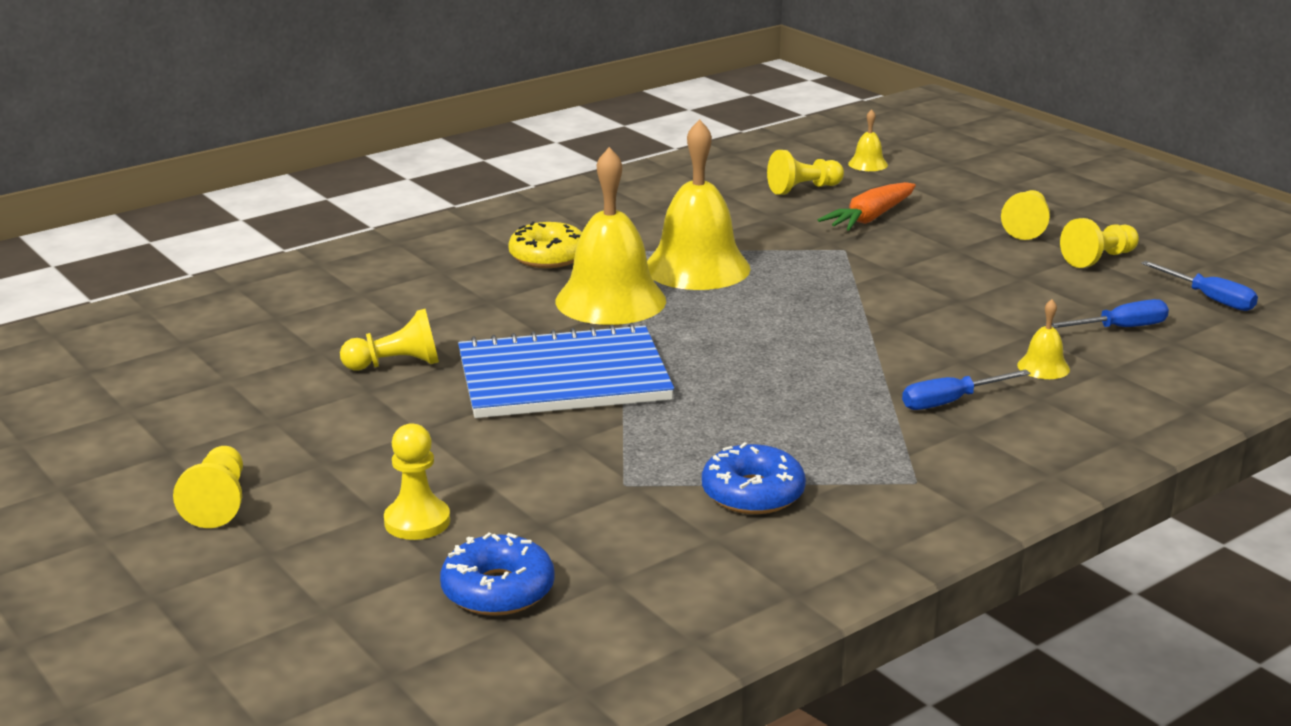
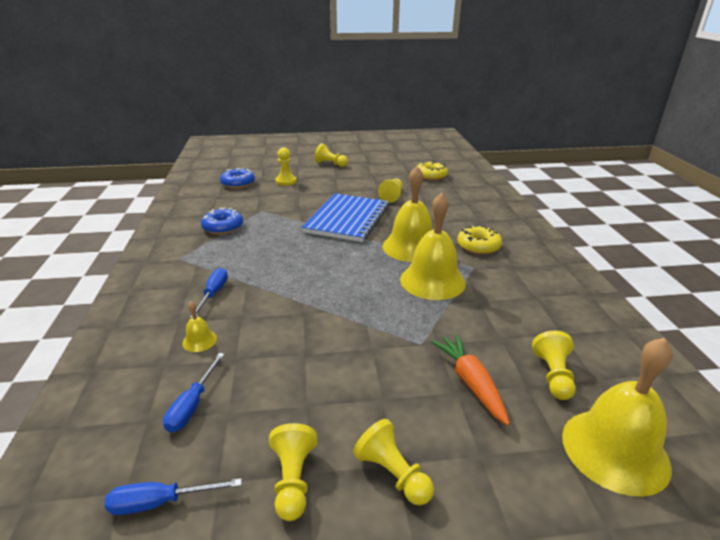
camera: 120 degrees right, 5 degrees up
yellow bell [848,109,888,171] -> yellow bell [562,338,672,497], size x2.33
none -> yellow donut [417,161,448,180]

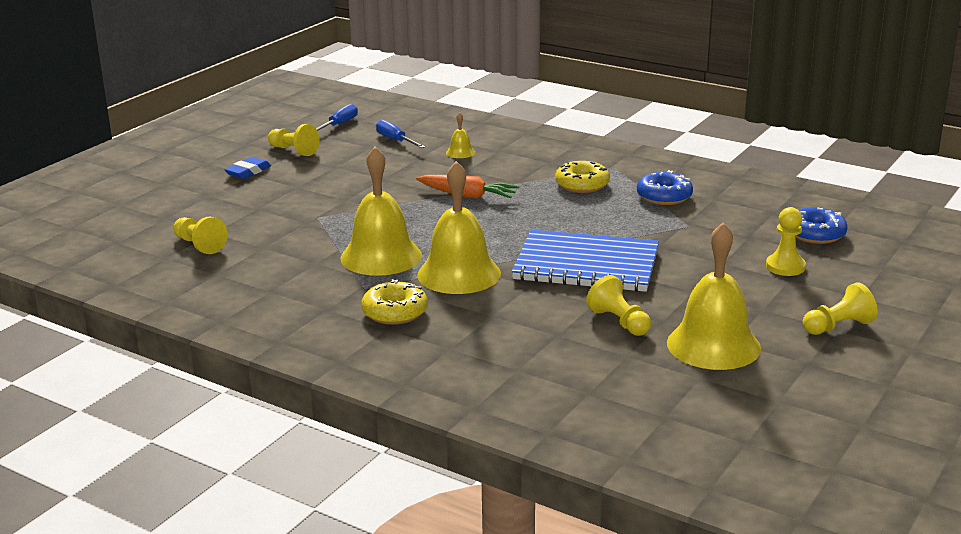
camera: 130 degrees right, 5 degrees down
blue screwdriver [190,268,228,318] -> none
blue notebook [302,193,389,242] -> blue notebook turned 45 degrees counterclockwise [512,230,659,292]
yellow pawn [353,419,434,505] -> blue eraser [224,157,271,179]
yellow donut [417,161,448,180] -> yellow donut moved to [555,161,610,193]
orange carrot [431,334,510,426] -> orange carrot moved to [416,175,519,199]
yellow bell [562,338,672,497] -> yellow bell moved to [667,222,761,370]

